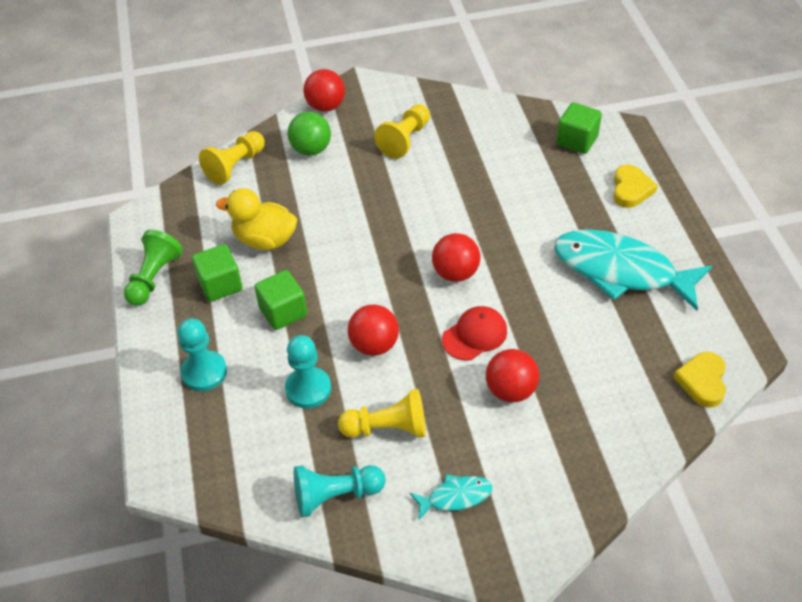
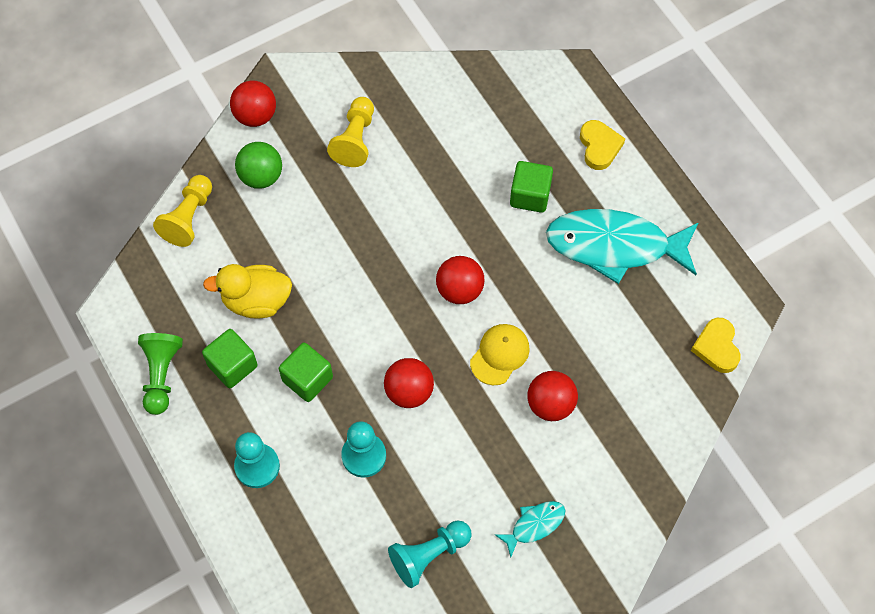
camera: 20 degrees left, 15 degrees up
yellow pawn [338,389,426,438] -> none
red cap [442,306,507,361] -> yellow cap [470,324,530,385]
green cube [556,102,602,154] -> green cube moved to [510,161,553,213]

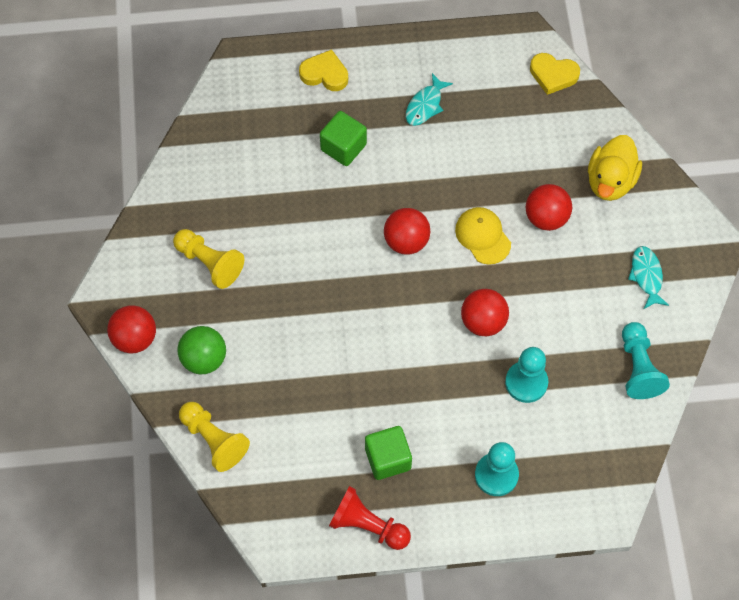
camera: 65 degrees left, 0 degrees up
green pawn [138,333,183,415] -> red pawn [329,486,411,550]
yellow duck [203,264,292,318] -> yellow duck moved to [588,135,642,201]
green cube [279,343,333,402] -> none
turquoise fish [546,209,699,284] -> turquoise fish [406,73,453,126], size x0.45

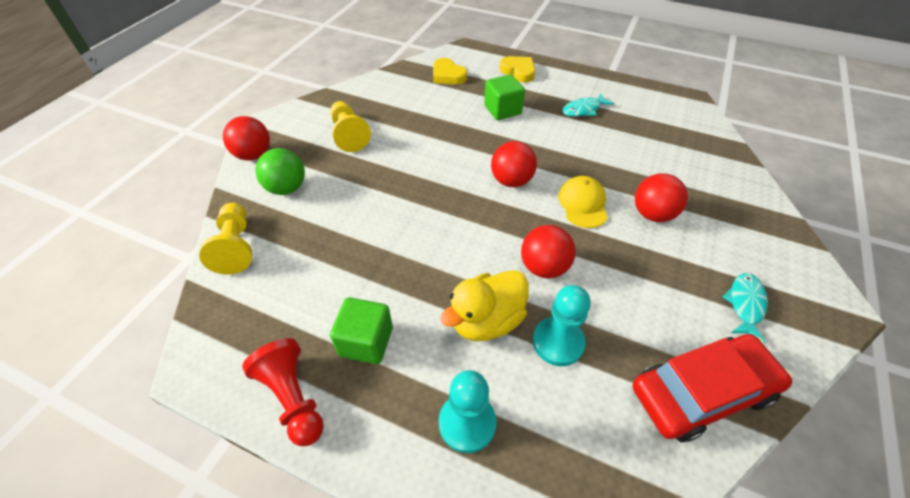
camera: 30 degrees right, 15 degrees down
yellow heart [530,53,580,95] -> yellow heart moved to [433,58,467,84]
yellow duck [588,135,642,201] -> yellow duck moved to [440,270,529,341]
turquoise pawn [622,322,670,399] -> red car [633,334,792,442]

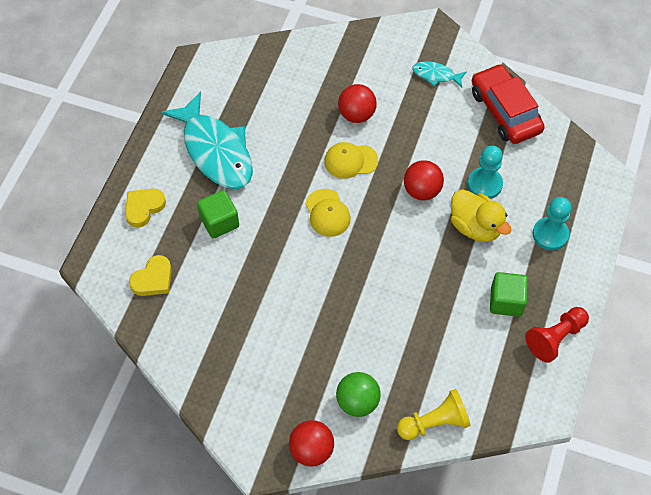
camera: 95 degrees left, 10 degrees up
yellow pawn [330,101,371,152] -> none
red ball [491,141,537,187] -> yellow cap [305,189,351,237]
turquoise fish [563,93,614,117] -> turquoise fish [161,91,253,189], size x2.21

